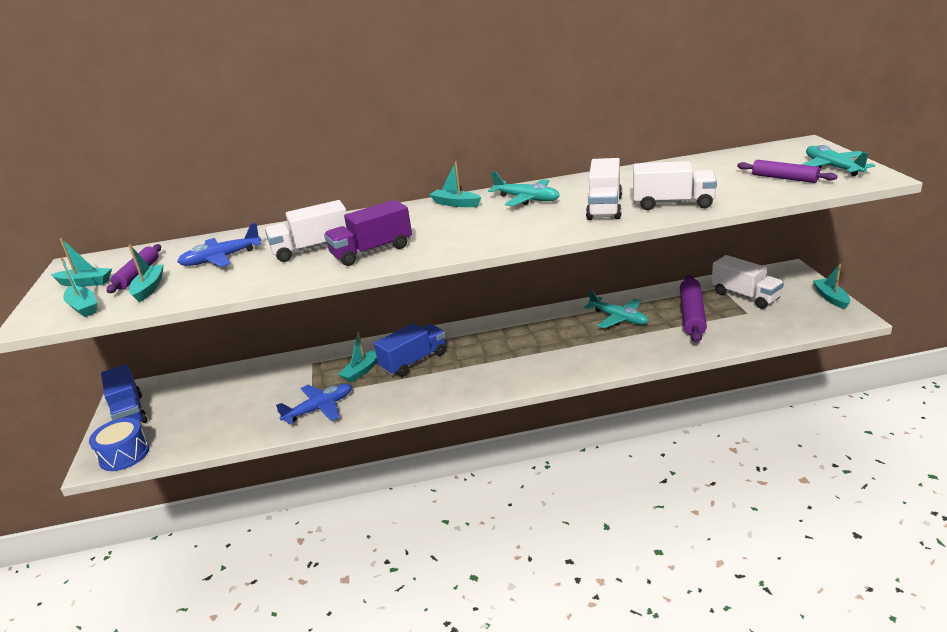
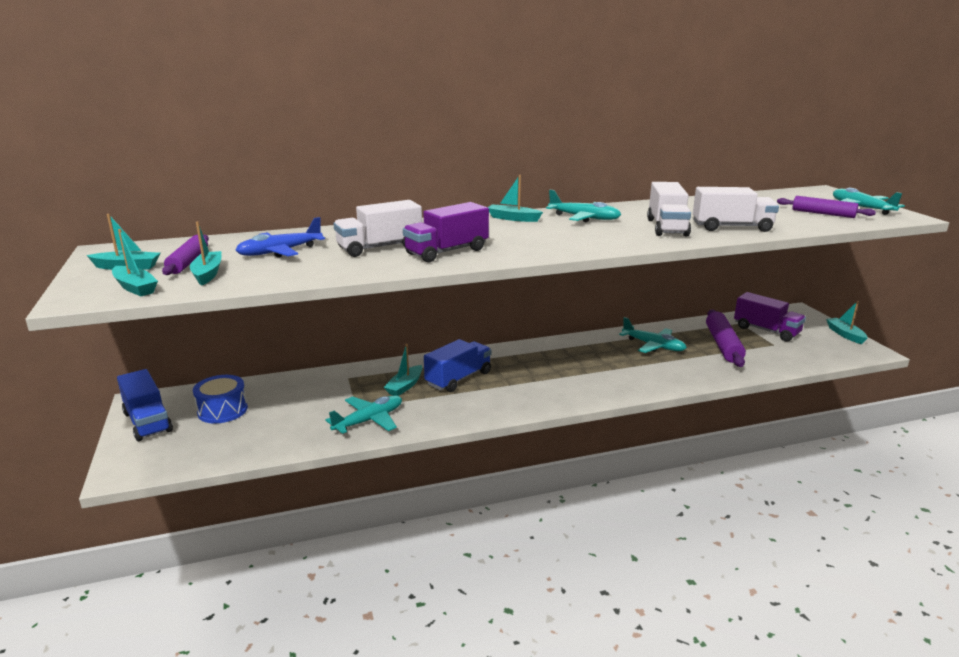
camera: 10 degrees left, 5 degrees down
blue drum [89,418,149,471] -> blue drum moved to [193,375,248,424]
blue plane [276,384,352,424] -> turquoise plane [326,395,402,434]
white truck [712,255,784,309] -> purple truck [734,292,806,342]

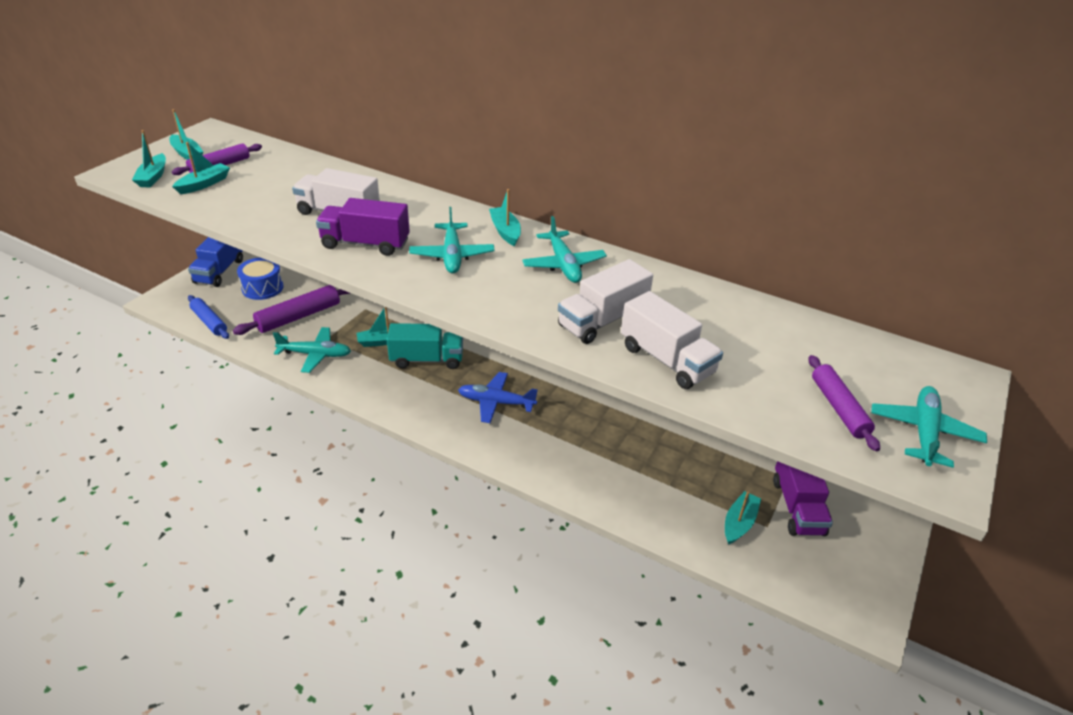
camera: 45 degrees right, 15 degrees up
blue plane [235,217,325,258] -> blue plane moved to [458,372,538,423]
blue truck [424,339,491,392] -> turquoise truck [387,323,463,369]
turquoise plane [619,317,687,353] -> turquoise plane moved to [409,207,495,274]
purple rolling pin [706,309,746,367] -> purple rolling pin moved to [233,285,350,335]
turquoise boat [826,301,867,344] -> turquoise boat moved to [725,491,761,545]
none -> blue rolling pin [188,295,229,339]

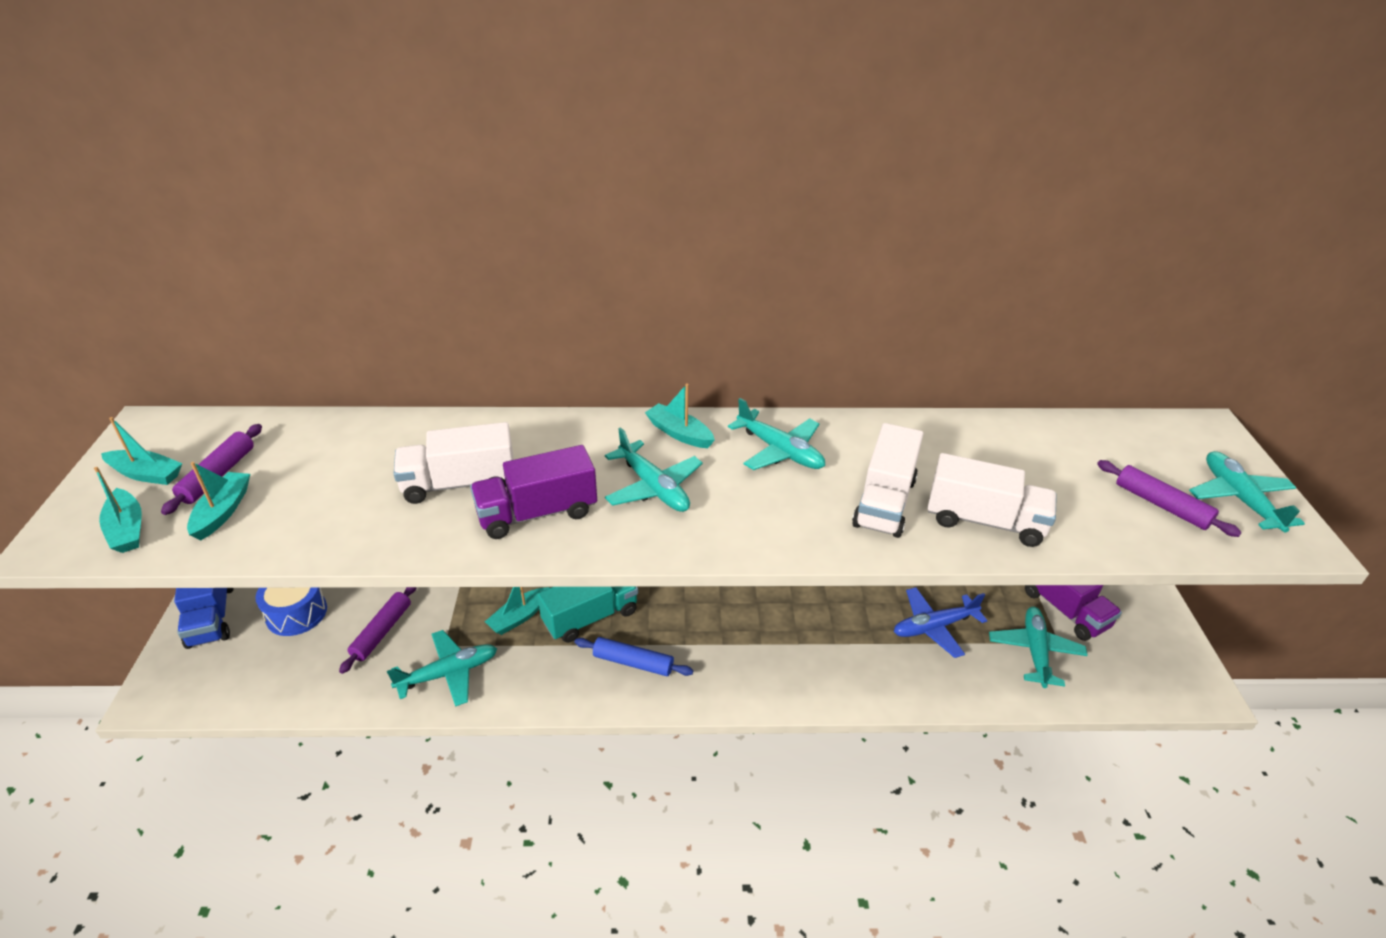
camera: 30 degrees left, 0 degrees up
blue rolling pin [188,295,229,339] -> blue rolling pin moved to [575,637,693,676]
purple rolling pin [233,285,350,335] -> purple rolling pin [339,587,417,674], size x0.66
blue plane [458,372,538,423] -> blue plane moved to [894,587,987,658]
turquoise boat [725,491,761,545] -> turquoise plane [989,607,1088,688]

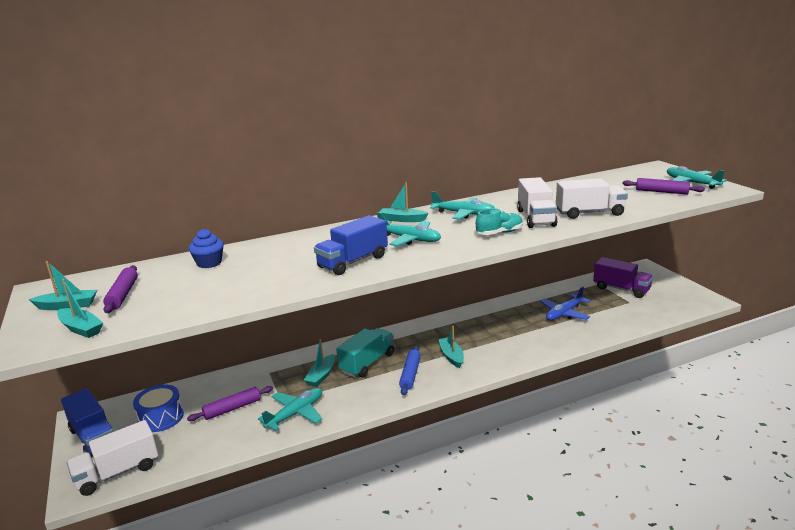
camera: 20 degrees left, 15 degrees down
turquoise boat [187,462,250,541] -> turquoise boat moved to [438,326,464,368]
purple rolling pin [339,587,417,674] -> purple rolling pin turned 60 degrees clockwise [187,386,273,421]
white truck [394,422,514,504] -> white truck moved to [67,420,159,496]
purple truck [470,445,597,539] -> blue truck [314,215,388,275]
blue rolling pin [575,637,693,676] -> blue rolling pin turned 75 degrees counterclockwise [399,346,421,395]
turquoise plane [989,607,1088,688] -> none
none -> blue cupcake [189,229,224,268]
none -> turquoise shoe [476,208,523,235]

